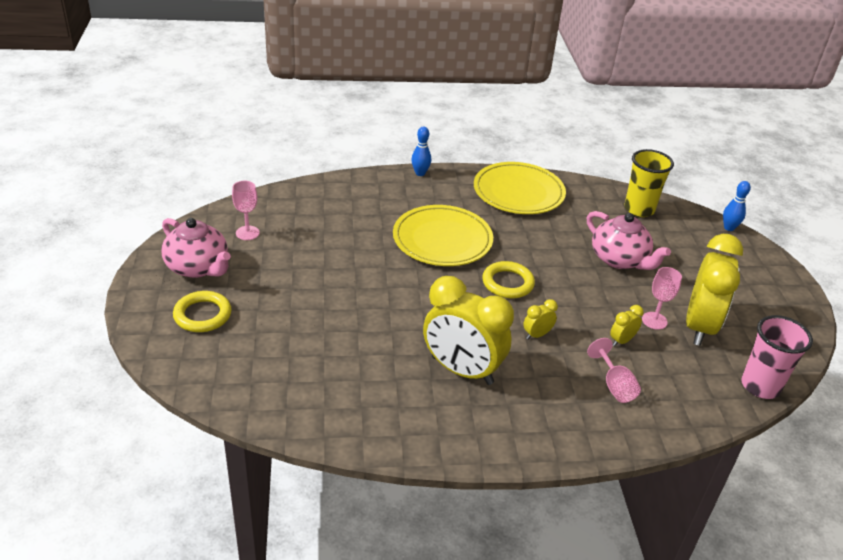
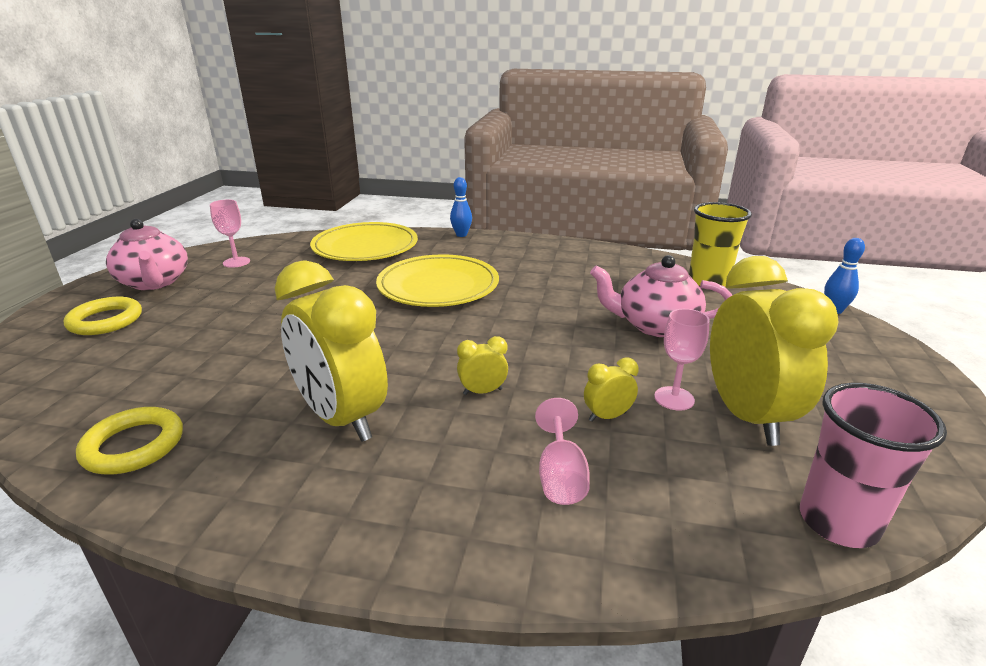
camera: 20 degrees right, 10 degrees down
yellow plate [474,162,566,214] -> yellow plate moved to [310,222,418,261]
yellow ring [482,261,535,298] -> yellow ring moved to [76,407,183,474]
pink teapot [587,211,671,270] -> pink teapot turned 120 degrees clockwise [590,255,732,337]
yellow clock [686,234,743,346] -> yellow clock turned 45 degrees counterclockwise [710,256,838,446]

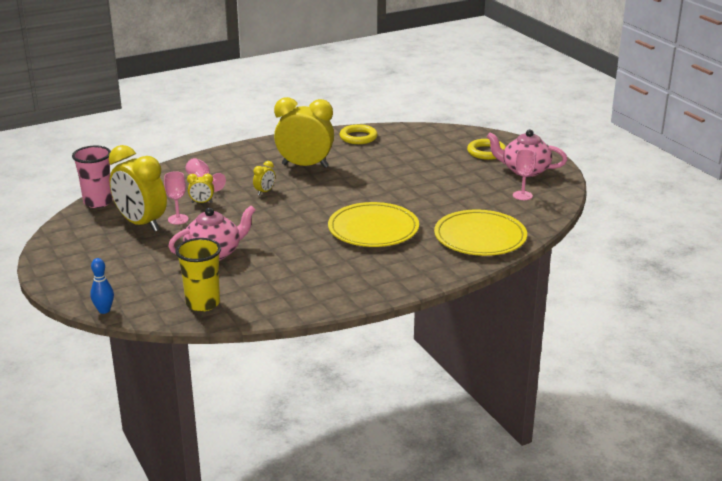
camera: 140 degrees right, 0 degrees up
blue bowling pin [450,177,472,237] -> none
yellow clock [584,358,639,422] -> yellow clock turned 60 degrees clockwise [187,174,214,203]

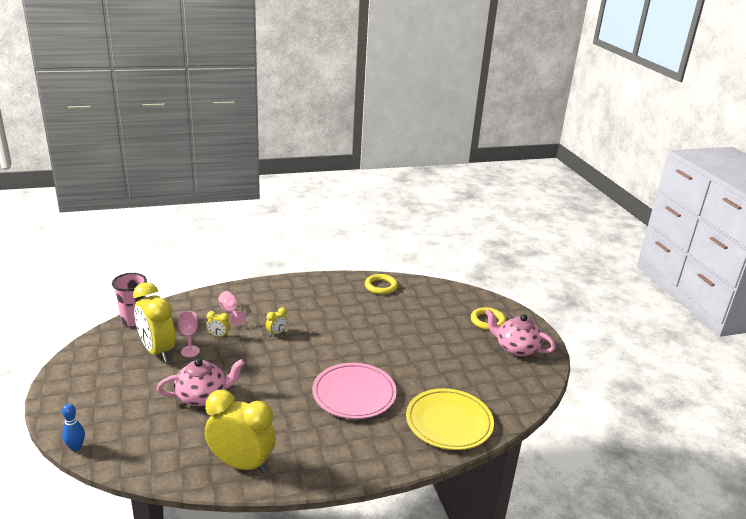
camera: 10 degrees right, 0 degrees up
yellow cup [175,238,221,312] -> none
yellow clock [274,97,334,168] -> yellow clock moved to [205,390,276,473]
yellow plate [328,202,419,247] -> pink plate [312,363,397,419]
pink goblet [513,149,536,200] -> none

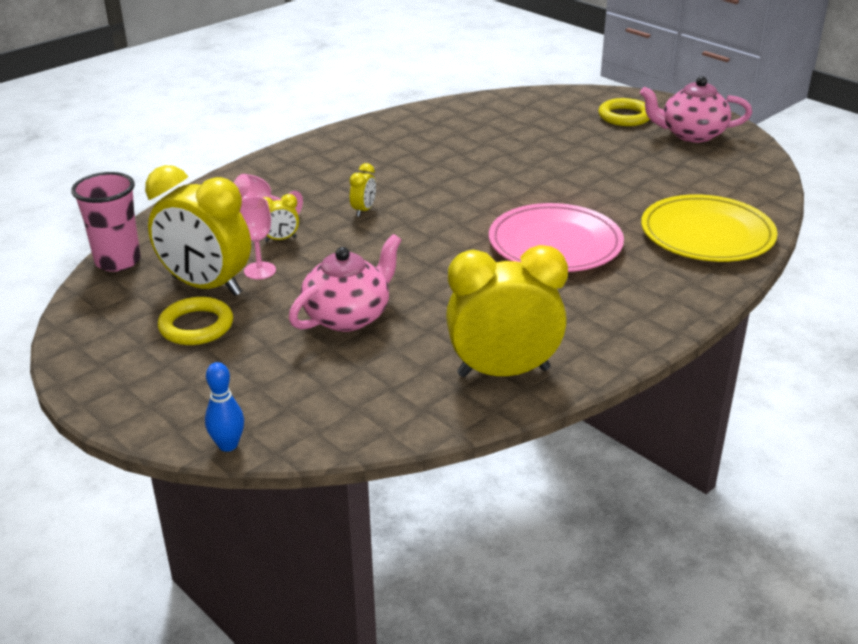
camera: 25 degrees left, 5 degrees up
yellow ring [365,274,398,295] -> yellow ring moved to [158,297,233,345]

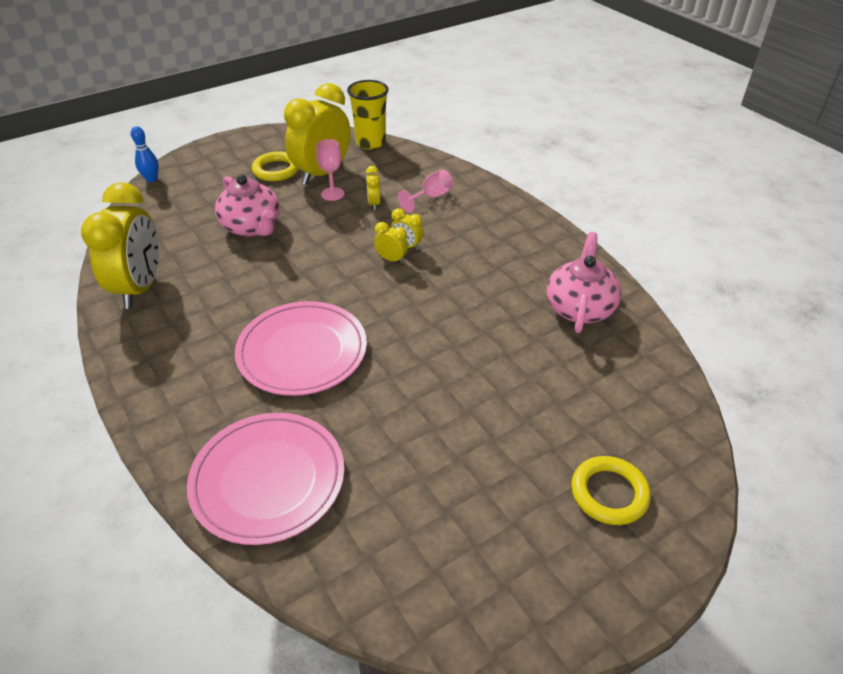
camera: 100 degrees right, 10 degrees up
pink cup [71,172,141,272] -> yellow cup [347,80,389,149]
pink teapot [640,76,752,143] -> pink teapot moved to [547,232,621,333]
yellow plate [641,194,778,262] -> pink plate [187,413,344,545]
none -> yellow clock [374,222,408,263]

